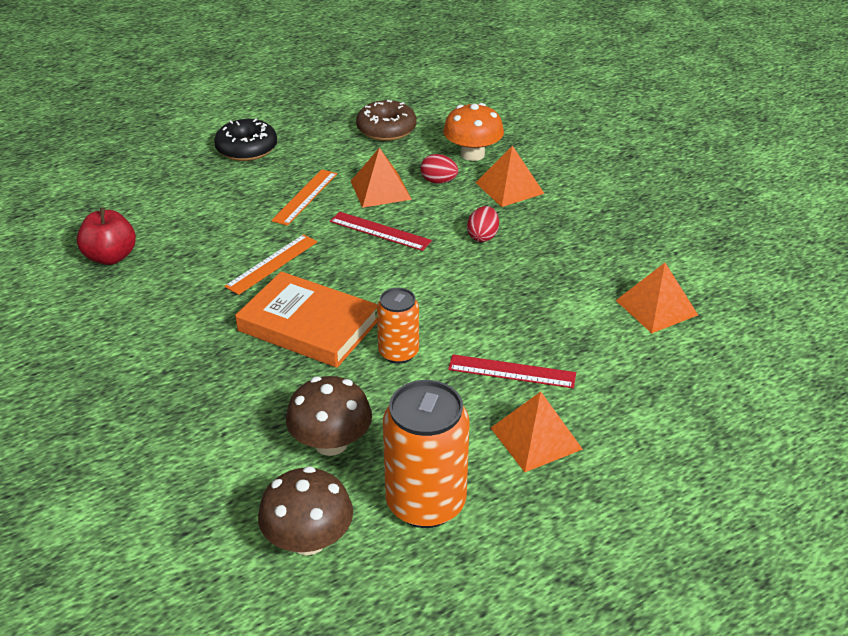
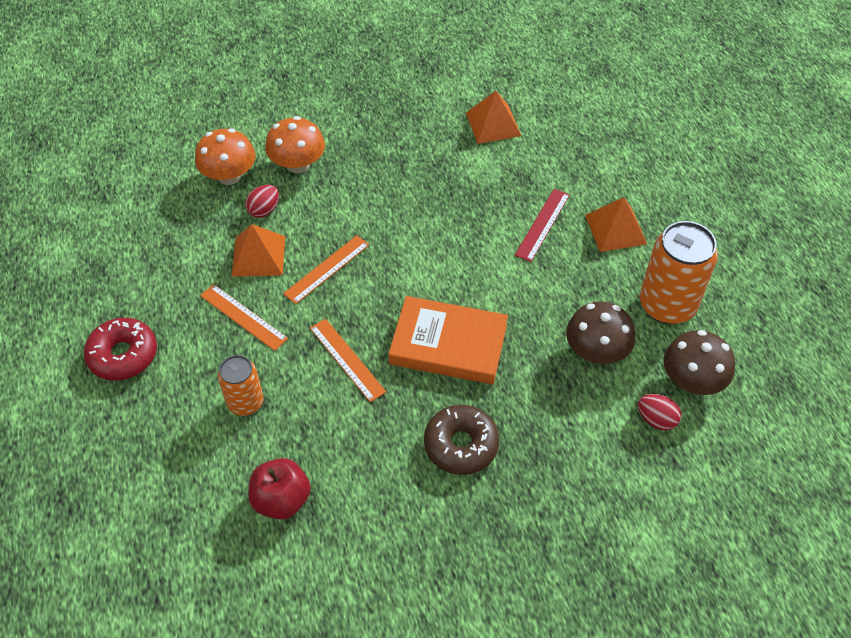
camera: 75 degrees left, 15 degrees up
black donut [214,119,277,161] -> red donut [84,318,157,381]
orange book [235,271,377,368] -> orange book turned 60 degrees clockwise [388,296,508,384]
red ruler [330,212,432,251] -> orange ruler [283,235,369,304]
brown donut [356,100,417,141] -> brown donut moved to [424,405,499,475]
orange can [377,288,419,364] -> orange can moved to [218,355,264,416]
red egg [467,206,499,242] -> red egg moved to [638,394,681,430]
orange pyramid [476,146,544,207] -> orange mushroom [265,116,325,173]

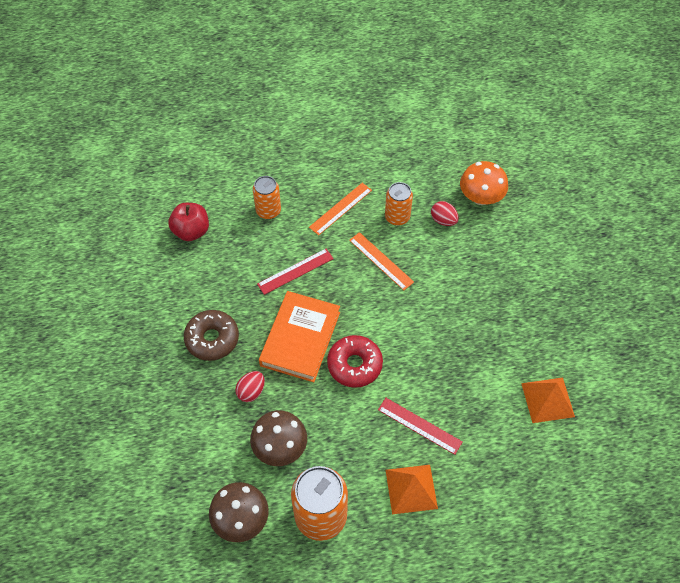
camera: 95 degrees right, 5 degrees up
red donut [84,318,157,381] -> red donut moved to [327,335,383,388]
orange pyramid [232,224,285,276] -> orange can [385,182,413,226]
orange mushroom [265,116,325,173] -> none
orange ruler [310,319,386,402] -> red ruler [257,249,334,295]
red egg [638,394,681,430] -> red egg moved to [235,371,265,402]

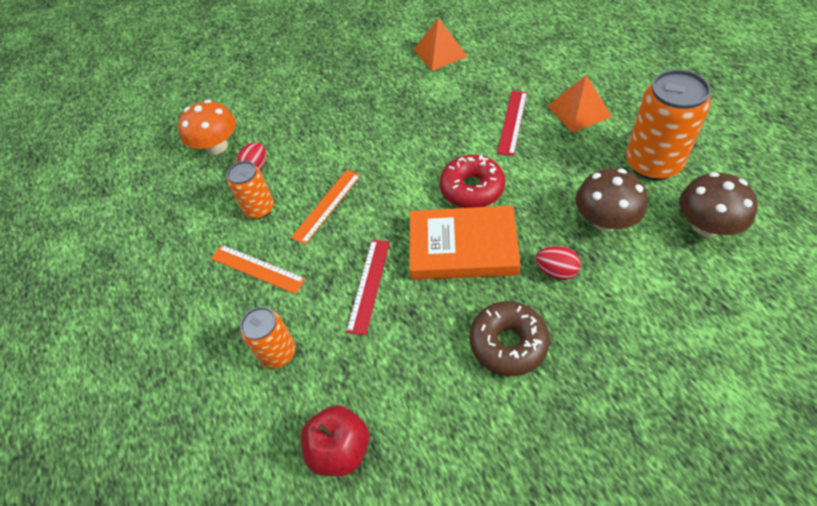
camera: 100 degrees left, 5 degrees down
red ruler [257,249,334,295] -> red ruler turned 60 degrees clockwise [346,240,390,335]

